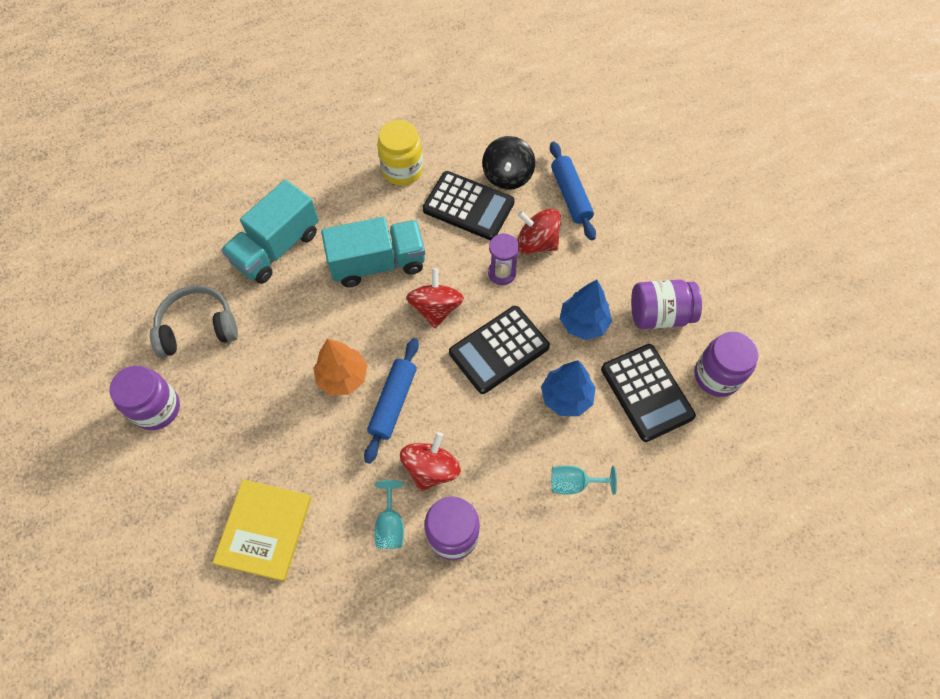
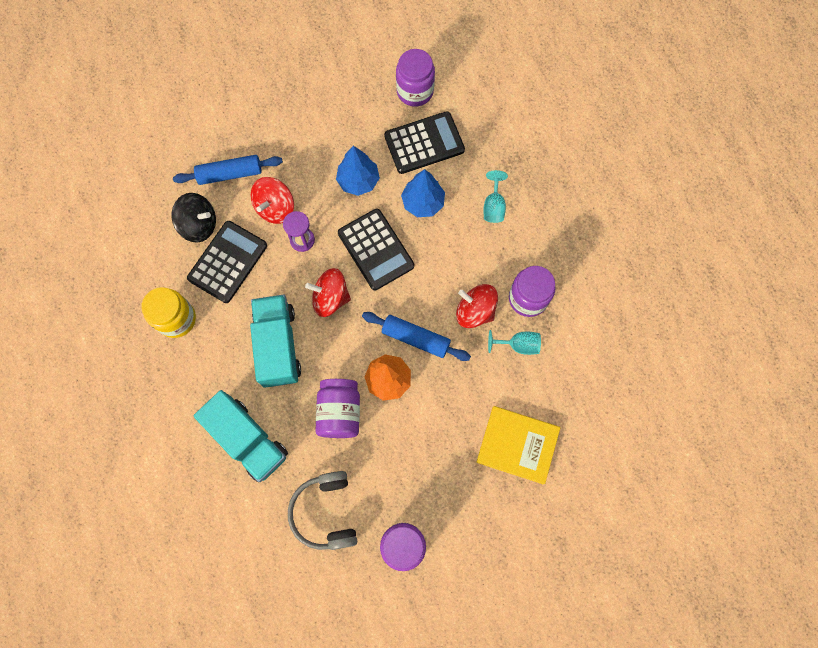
camera: 85 degrees left, 10 degrees up
purple jar [631,280,702,329] -> purple jar moved to [315,379,360,438]

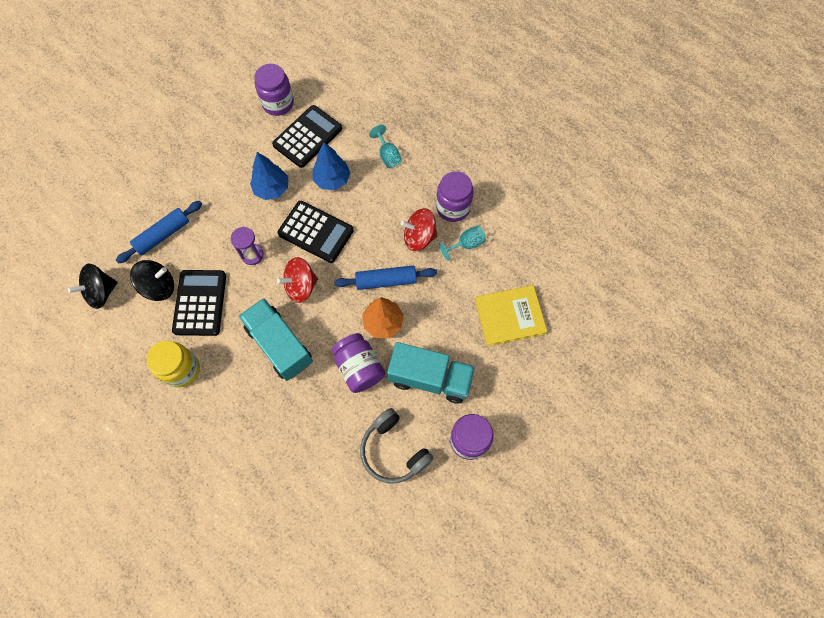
camera: 30 degrees left, 5 degrees down
turquoise truck [194,390,288,482] -> turquoise truck moved to [387,342,475,403]
red spinning top [250,177,294,224] -> none
none -> black spinning top [68,263,118,309]

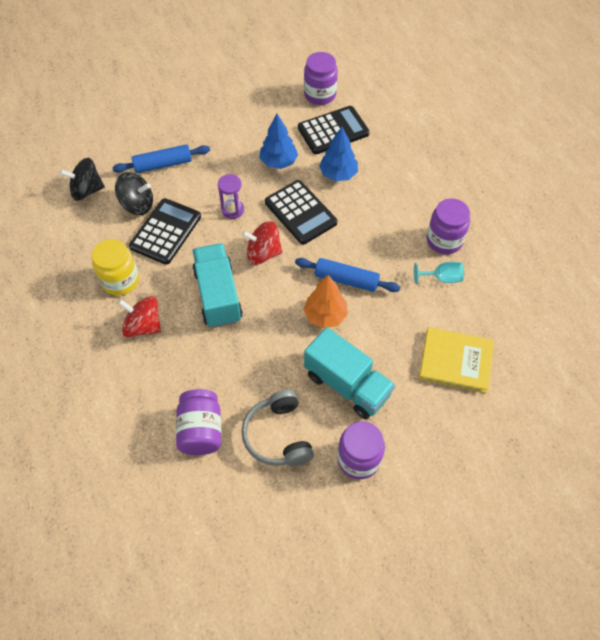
camera: 25 degrees right, 10 degrees down
purple jar [332,333,385,393] -> purple jar moved to [176,389,221,455]
turquoise goblet [369,125,402,168] -> none
red spinning top [401,208,438,251] -> red spinning top moved to [118,296,161,338]

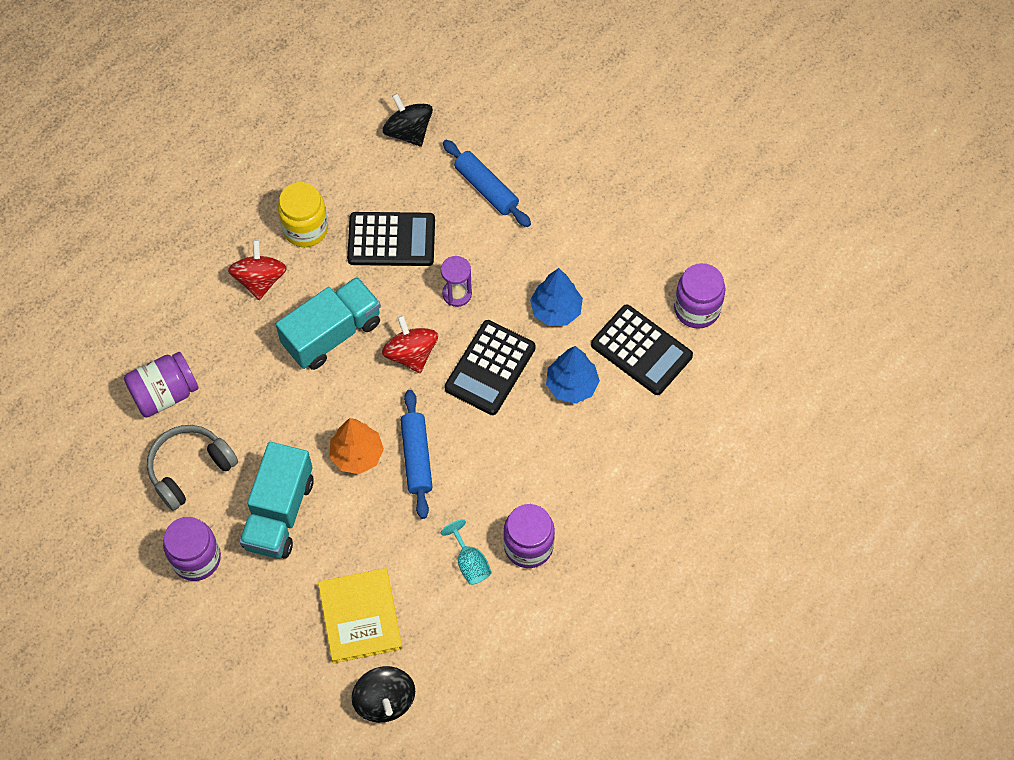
camera: 65 degrees right, 5 degrees up
black spinning top [115,172,153,215] -> black spinning top moved to [352,666,415,723]

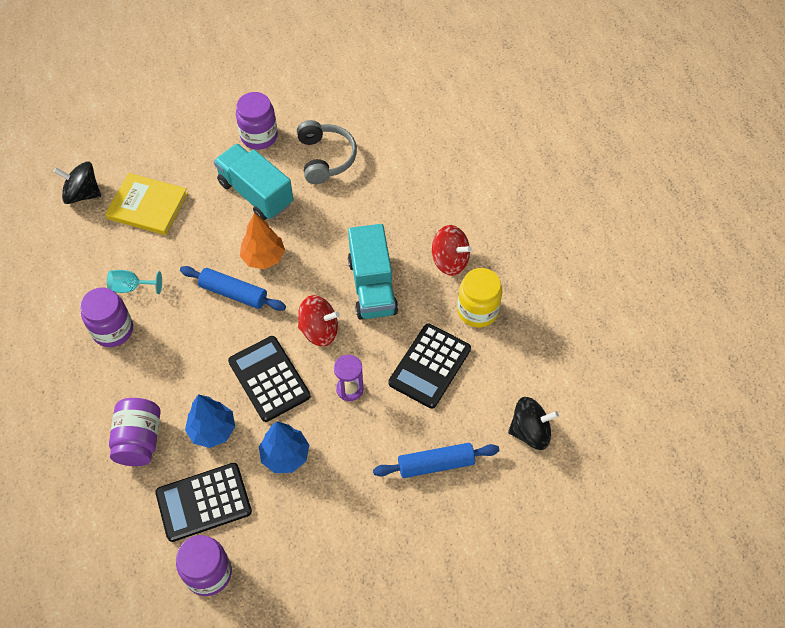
camera: 120 degrees right, 5 degrees down
purple jar [124,352,199,417] -> purple jar moved to [109,398,161,466]

